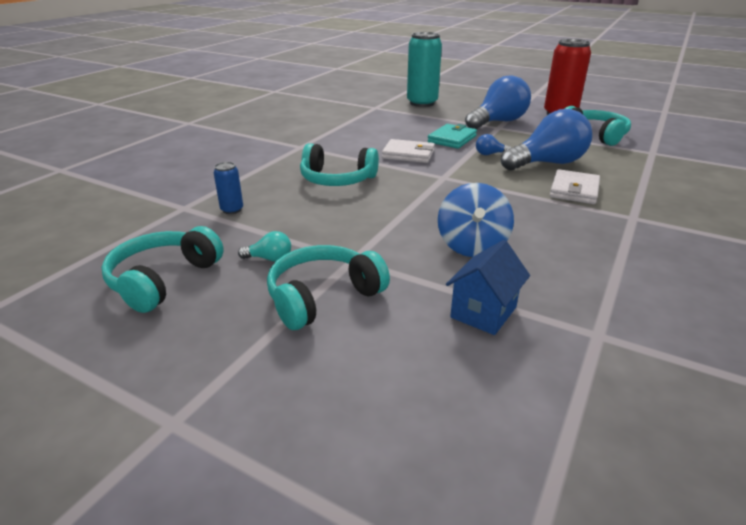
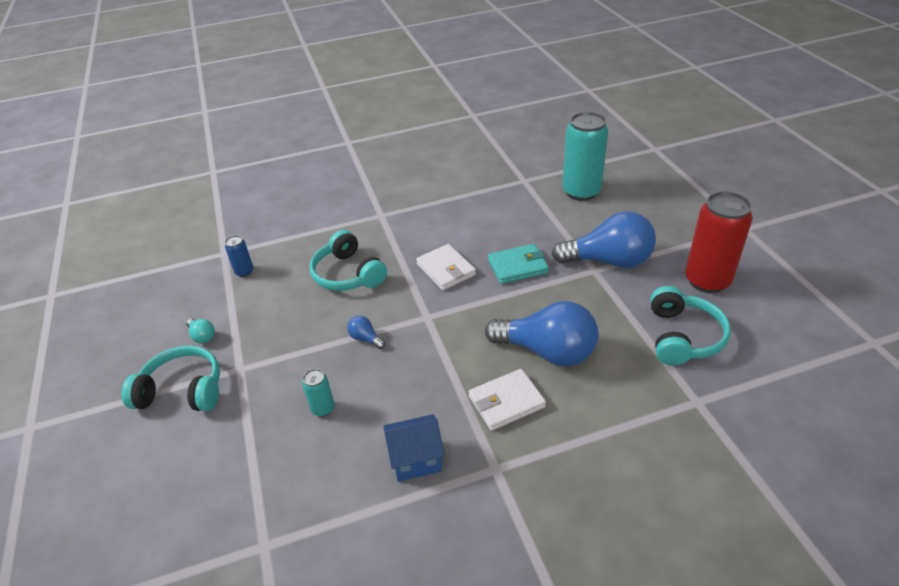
camera: 45 degrees right, 10 degrees up
turquoise headphones [101,226,224,313] -> none
blue spinning top [438,183,514,257] -> turquoise can [302,369,335,417]
blue house [446,240,530,335] -> blue house moved to [383,414,445,482]
blue light bulb [476,134,511,155] -> blue light bulb moved to [347,316,385,349]

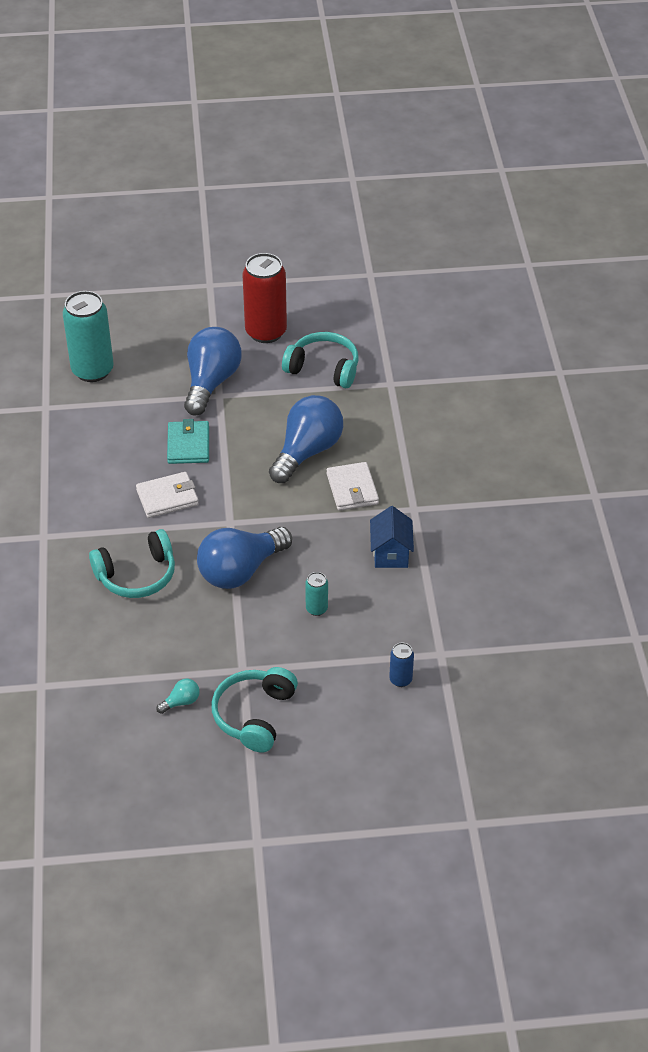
camera: 80 degrees left, 5 degrees up
blue can [225,235,254,277] -> blue can moved to [389,643,414,687]
blue light bulb [347,316,385,349] -> blue light bulb [197,527,292,589], size x2.46

